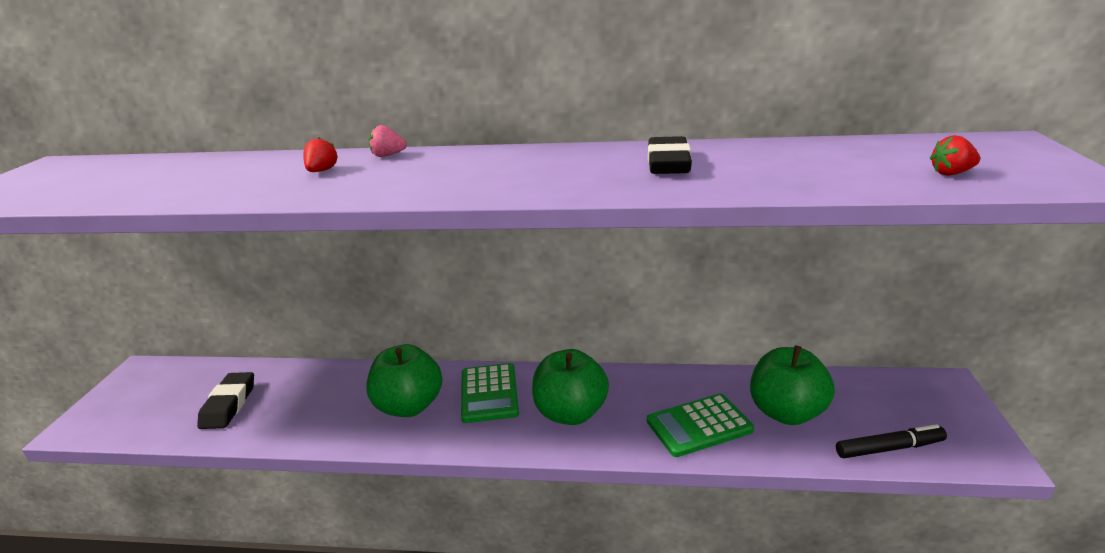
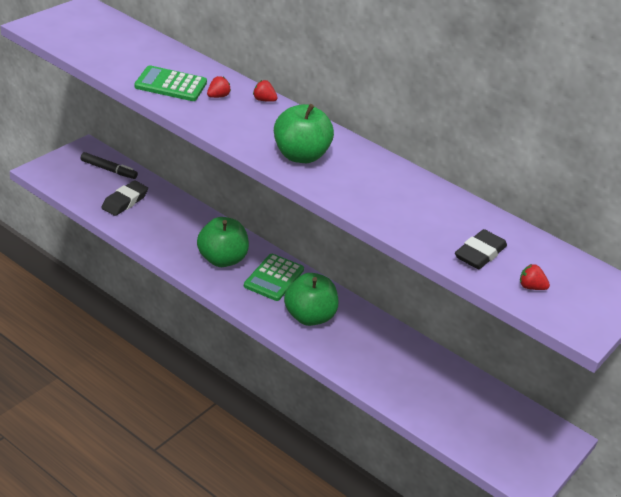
camera: 25 degrees right, 10 degrees up
pink strawberry [369,125,407,157] -> red strawberry [253,80,278,102]
green calculator [647,393,754,457] -> green calculator moved to [134,65,207,101]
black eraser [648,136,692,174] -> black eraser moved to [455,229,507,269]
green apple [750,345,835,425] -> green apple moved to [274,104,334,163]
black marker [836,424,947,458] -> black marker moved to [80,152,138,179]

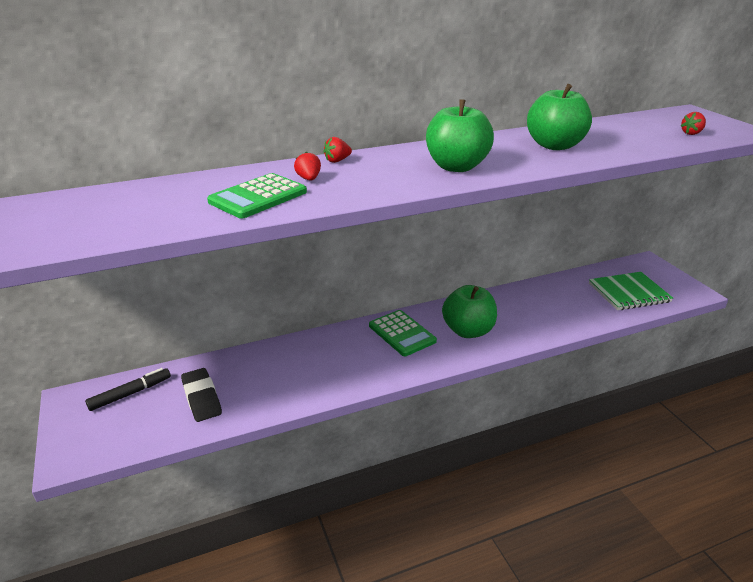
camera: 55 degrees left, 5 degrees down
green apple [197,217,249,267] -> green apple moved to [527,84,592,150]
black eraser [455,229,507,269] -> none
none -> green notebook [589,272,673,310]

